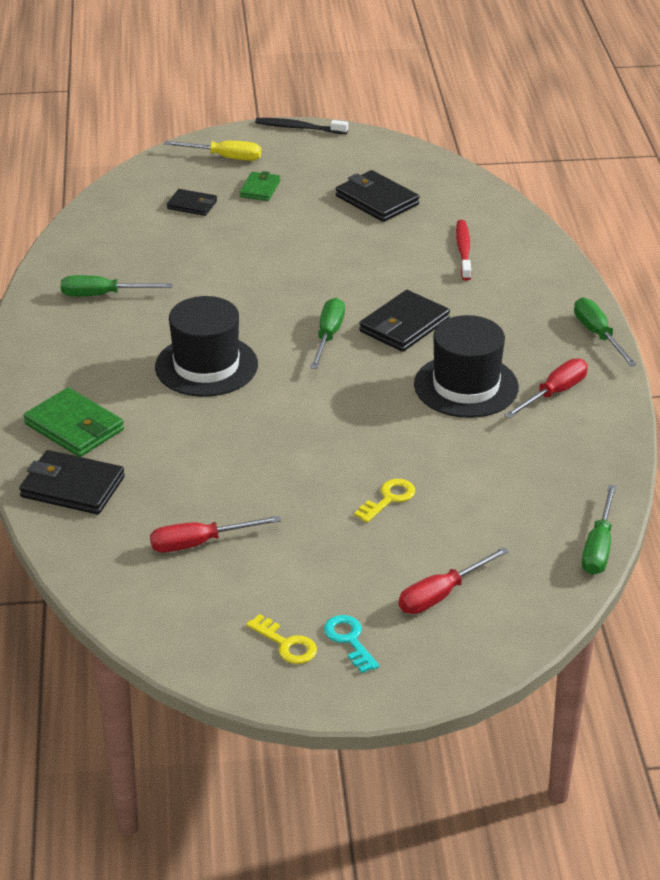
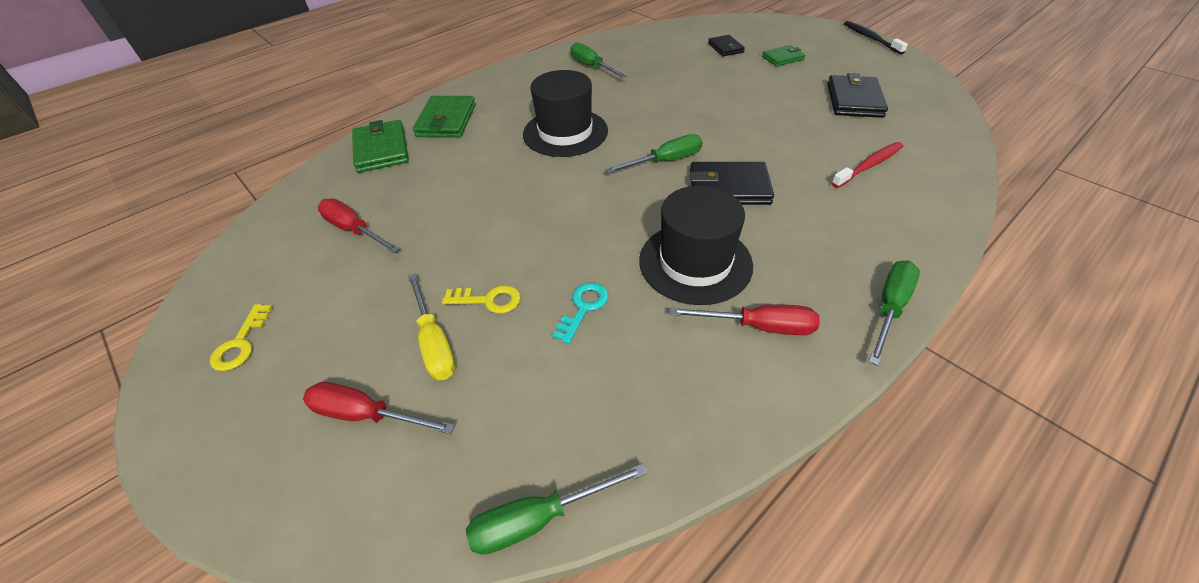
camera: 55 degrees right, 10 degrees up
black wallet [19,450,125,514] -> green wallet [352,120,409,173]
yellow screwdriver [164,141,261,161] -> yellow screwdriver moved to [408,274,456,380]
turquoise key [324,615,379,673] -> turquoise key moved to [552,282,608,344]

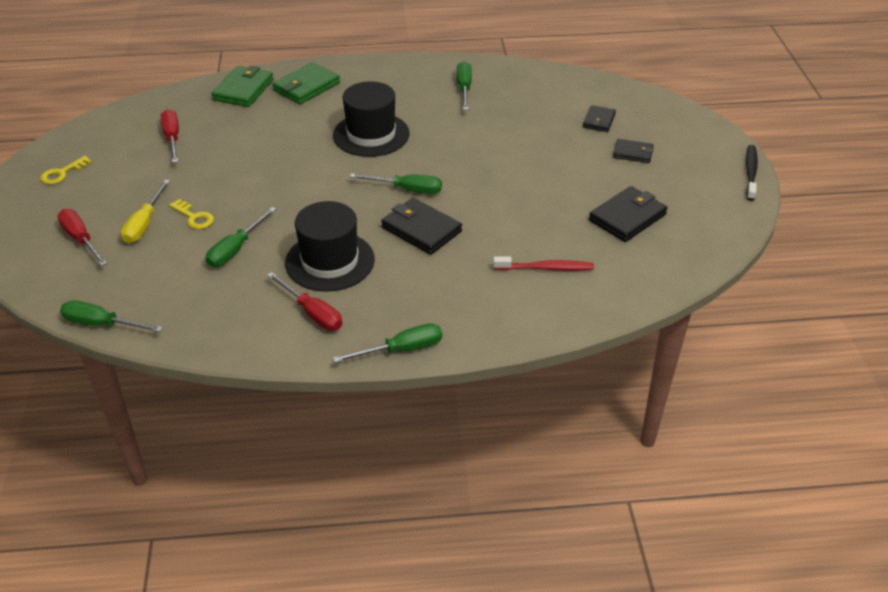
camera: 35 degrees right, 5 degrees down
turquoise key [552,282,608,344] -> green screwdriver [206,207,276,267]
green wallet [762,45,806,67] -> black wallet [613,139,654,163]

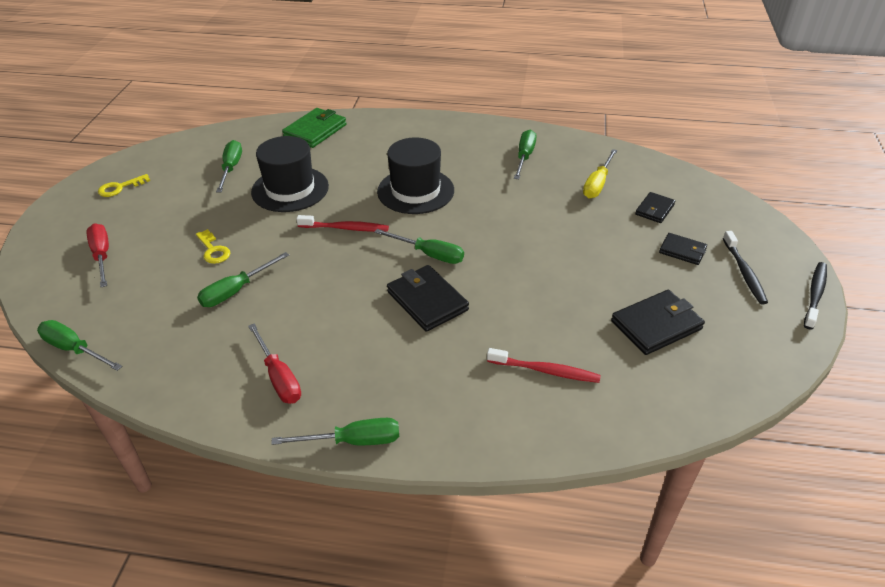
camera: 15 degrees right, 0 degrees up
yellow screwdriver [121,180,170,243] -> yellow screwdriver moved to [583,149,617,198]
red screwdriver [161,109,179,163] -> green screwdriver [216,140,242,192]
green wallet [272,62,340,104] -> none
black hat [285,201,375,292] -> black hat moved to [251,136,329,212]
none -> red toothbrush [296,215,389,232]
none -> black toothbrush [723,231,768,304]

